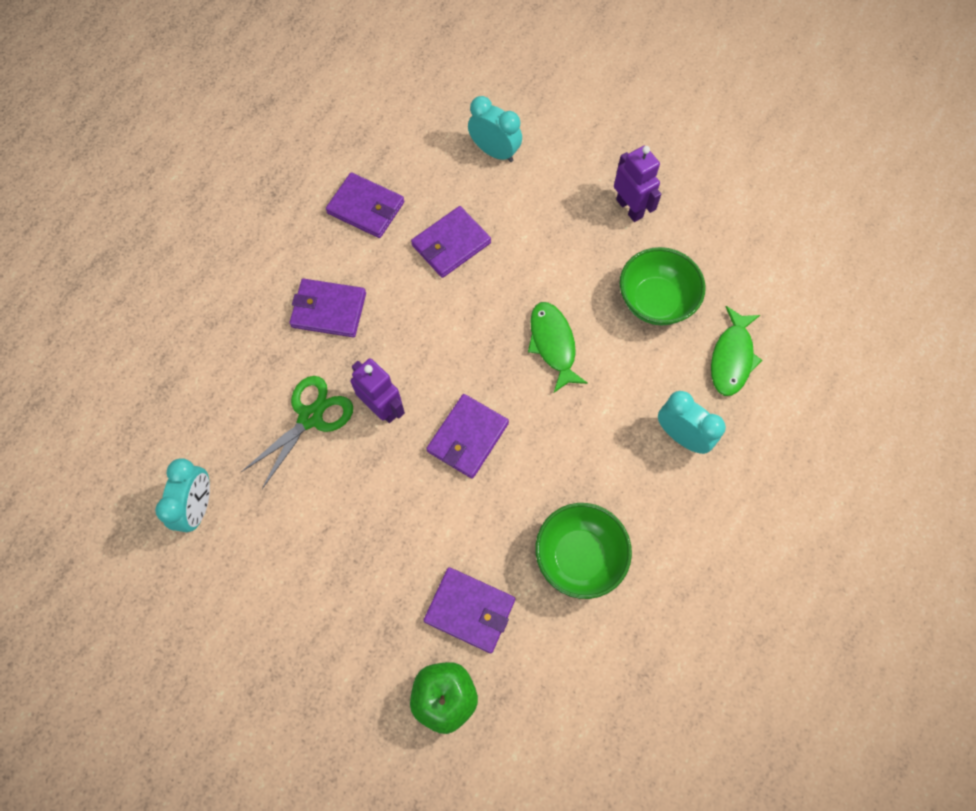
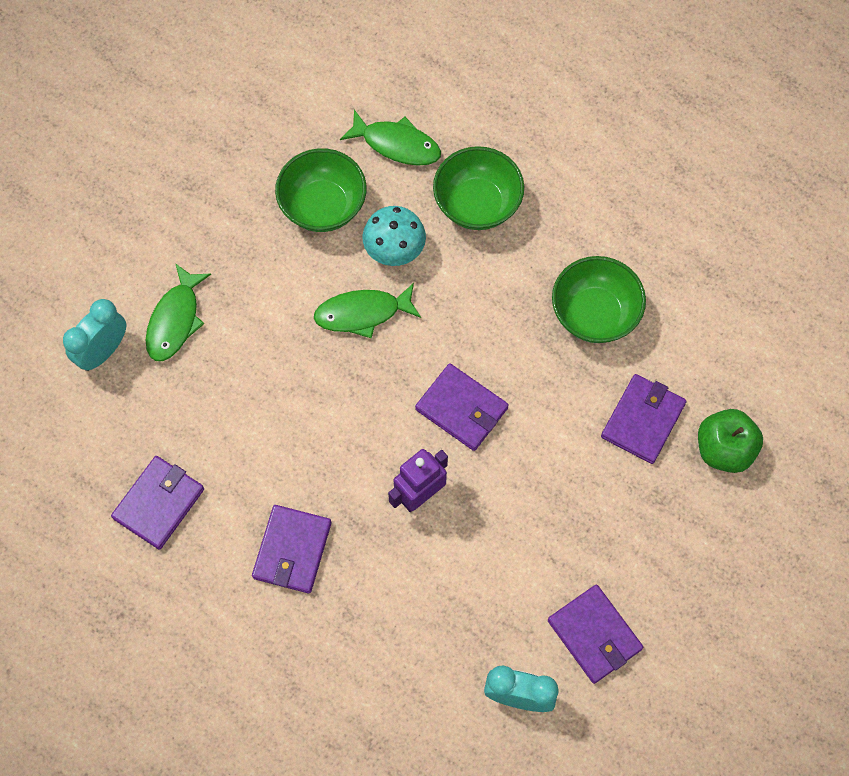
camera: 85 degrees left, 0 degrees up
green scissors [241,376,353,489] -> none
purple wallet [411,206,491,278] -> purple wallet moved to [548,585,643,684]
purple robot [614,146,661,222] -> none
turquoise clock [658,391,726,454] -> green bowl [433,146,524,230]
none -> green fish [146,263,211,361]
none -> turquoise mushroom [362,206,426,266]

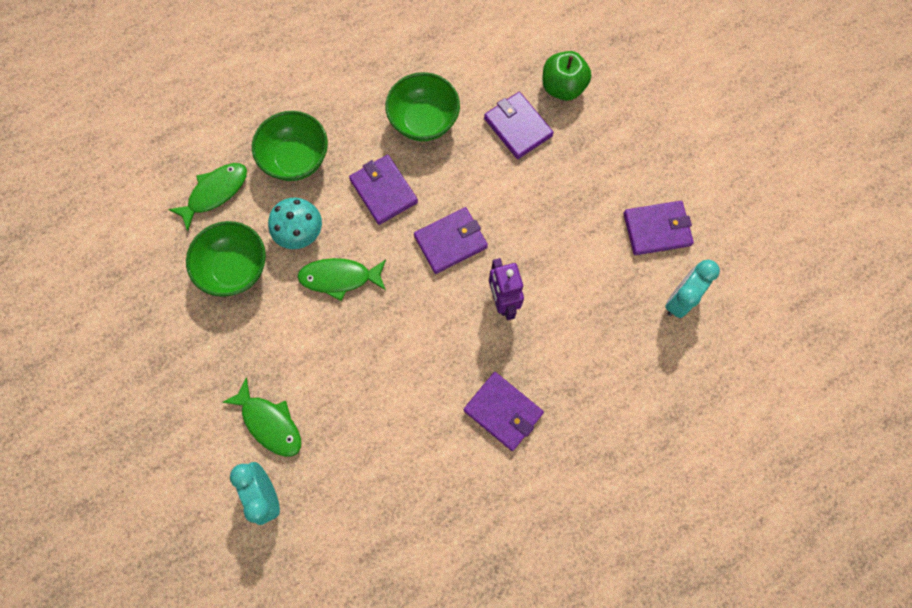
camera: 65 degrees left, 5 degrees up
purple wallet [111,456,204,550] -> purple wallet moved to [349,155,418,225]
green fish [314,283,421,339] -> green fish turned 75 degrees clockwise [297,258,386,301]

